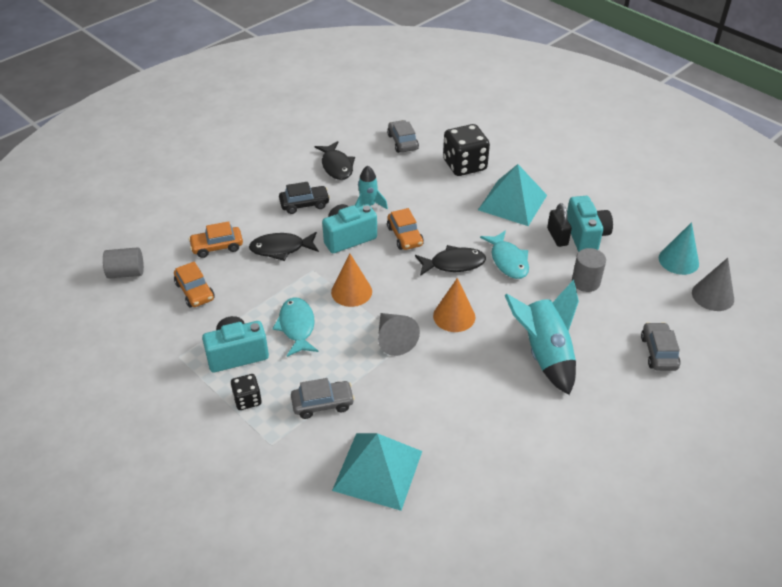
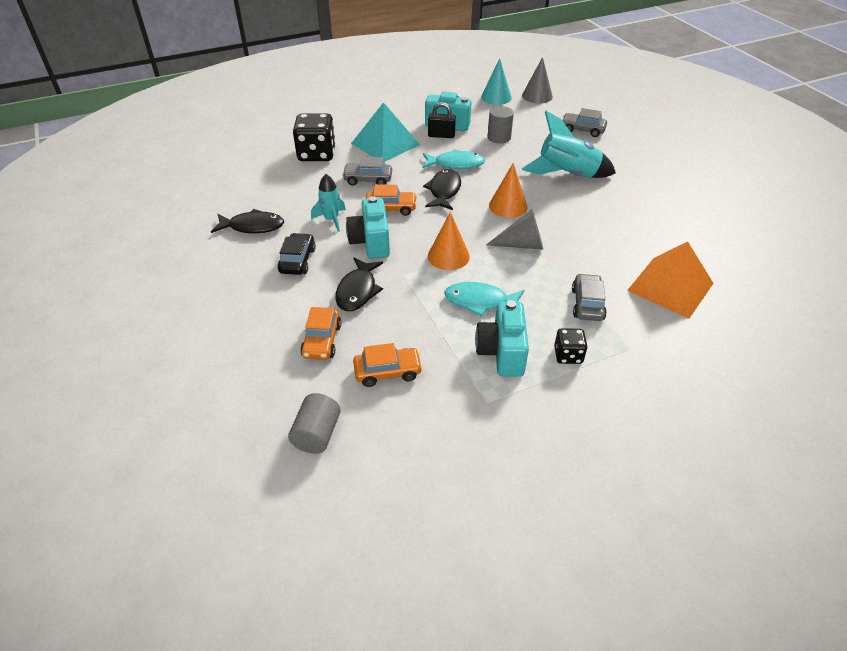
camera: 70 degrees left, 0 degrees up
turquoise pyramid [332,433,422,511] -> orange pyramid [627,242,714,319]
grey car [387,120,419,153] -> grey car moved to [342,157,392,186]

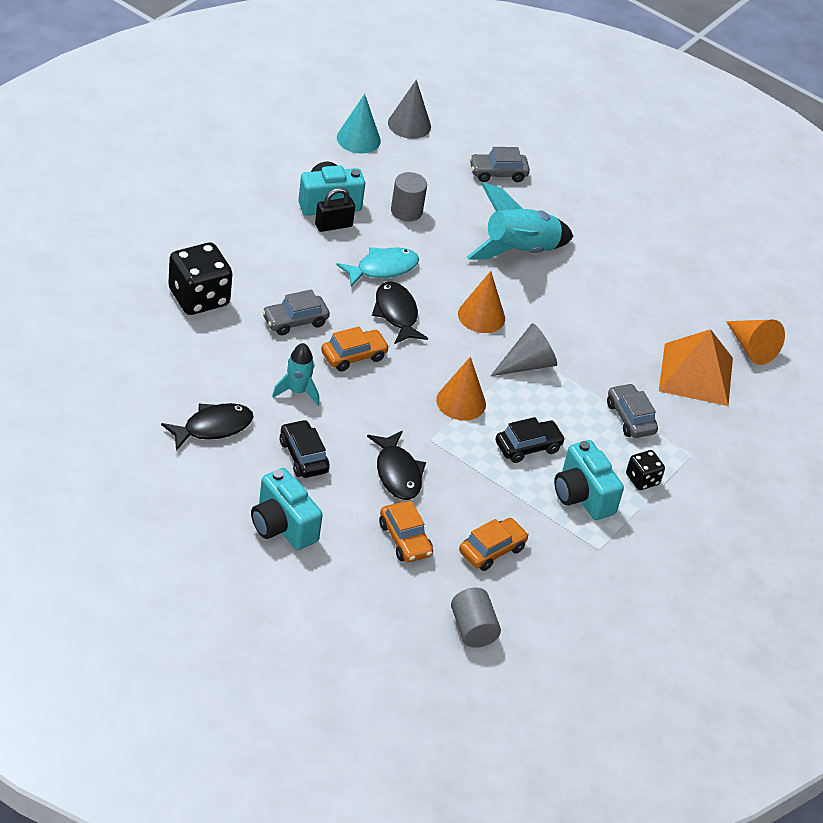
camera: 35 degrees left, 0 degrees up
turquoise camera [346,196,390,259] -> turquoise camera moved to [251,468,323,550]
turquoise pyramid [351,102,420,162] -> none
turquoise fish [444,282,524,317] -> black car [495,417,565,463]
none -> orange cone [726,320,785,365]

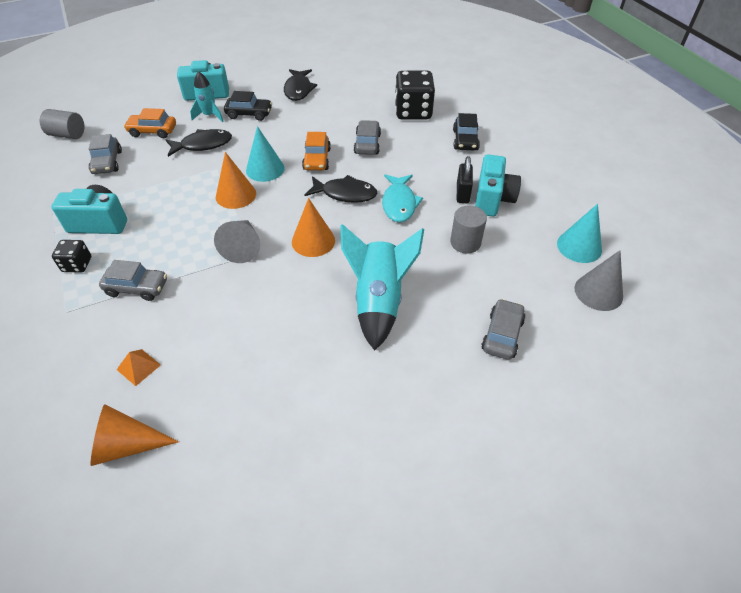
camera: 125 degrees right, 5 degrees up
turquoise rocket [272,343,319,406] -> turquoise rocket moved to [190,71,224,122]
black fish [367,431,426,500] -> black fish turned 150 degrees clockwise [166,129,232,157]
orange car [459,518,529,571] -> grey car [89,134,122,174]
black car [495,417,565,463] -> black car moved to [453,113,480,150]
orange pyramid [659,329,733,406] -> orange pyramid [117,349,161,386], size x0.41
none -> turquoise cone [246,126,285,182]

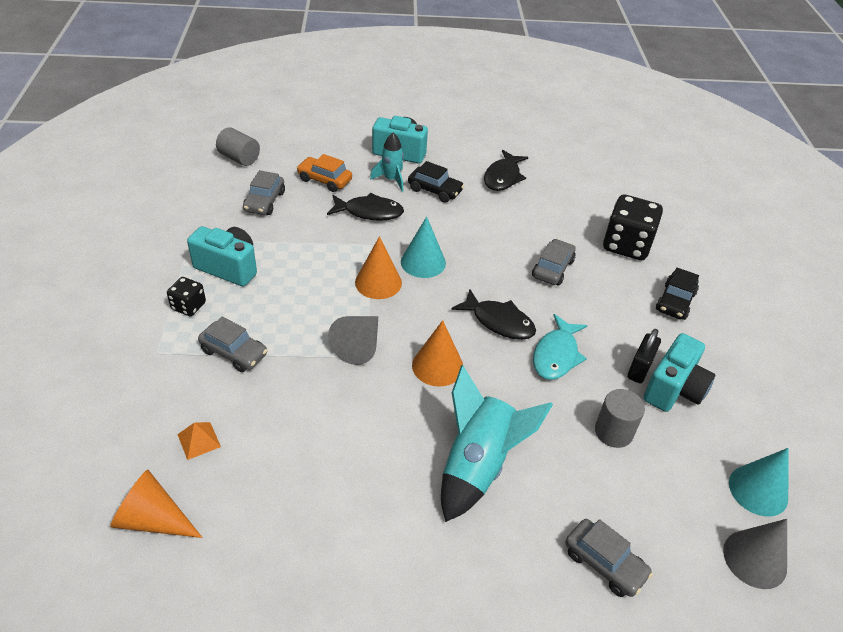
camera: 20 degrees right, 5 degrees down
orange car [302,132,331,170] -> none
grey car [481,299,525,360] -> grey car turned 90 degrees clockwise [565,519,653,597]

